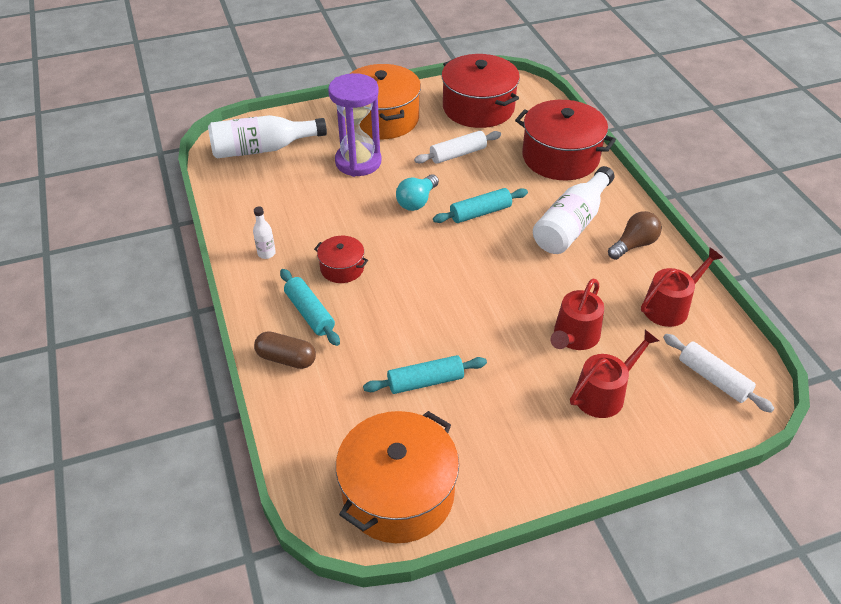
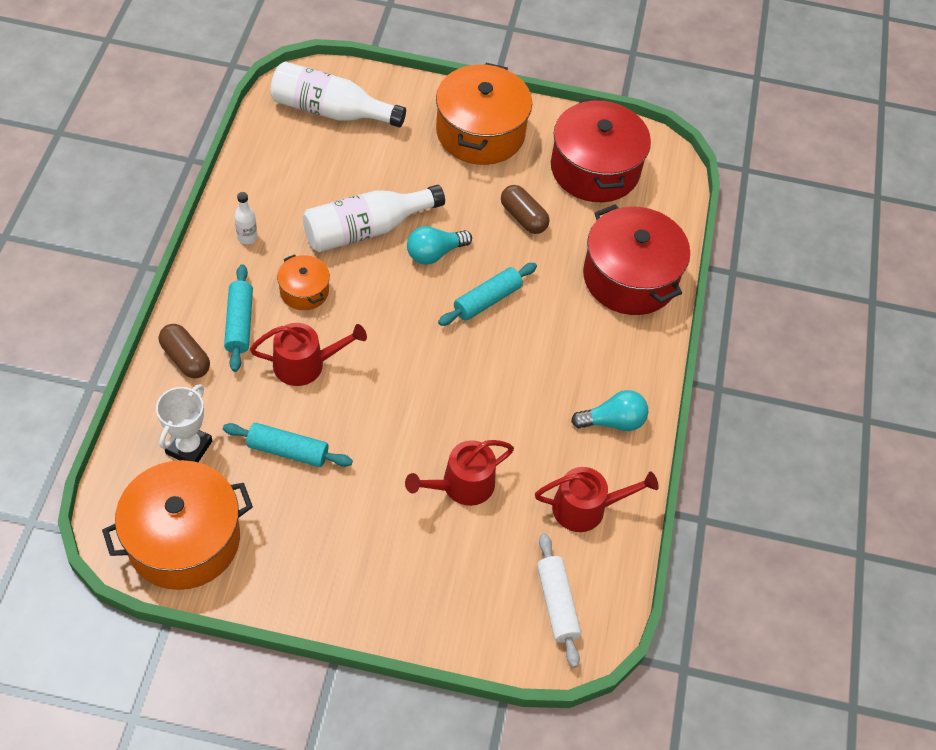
camera: 25 degrees right, 10 degrees up
red pot [314,236,368,283] -> orange pot [277,254,330,310]
purple hourglass [328,73,382,177] -> none
white rolling pin [414,131,501,164] -> brown capsule [501,185,549,234]
turquoise rolling pin [433,188,528,223] -> turquoise rolling pin turned 45 degrees counterclockwise [438,263,537,326]
white bottle [533,166,615,254] -> white bottle moved to [303,185,445,252]
red watering can [570,330,659,418] -> red watering can moved to [250,323,367,386]
brown light bulb [608,211,662,260] -> turquoise light bulb [571,390,648,431]
none -> white trophy [156,384,212,462]

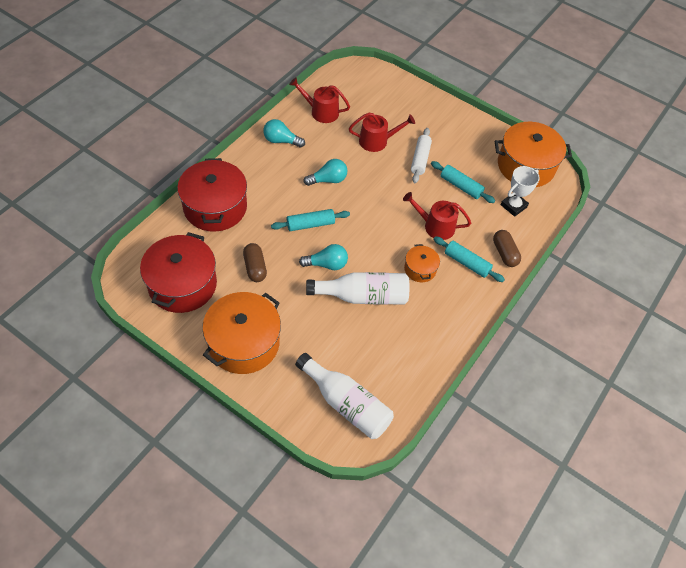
camera: 155 degrees left, 0 degrees up
turquoise rolling pin [224,264,253,372] -> turquoise rolling pin turned 75 degrees counterclockwise [434,236,505,282]
white bottle [235,192,257,244] -> none
white rolling pin [537,533,581,668] -> white rolling pin moved to [411,128,432,183]
none -> turquoise light bulb [304,159,347,186]

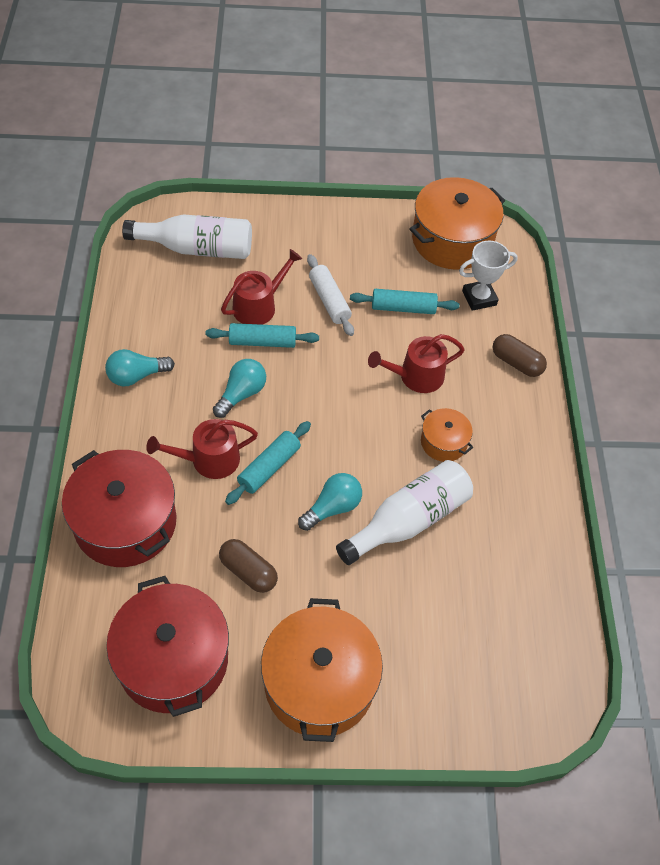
camera: 35 degrees left, 0 degrees up
red watering can [289,77,350,123] -> red watering can moved to [146,419,258,479]
white bottle [295,353,394,439] -> white bottle moved to [122,214,252,259]
turquoise rolling pin [434,236,505,282] -> turquoise rolling pin moved to [206,323,319,348]
white trophy [501,166,540,217] -> white trophy turned 60 degrees clockwise [459,241,518,311]

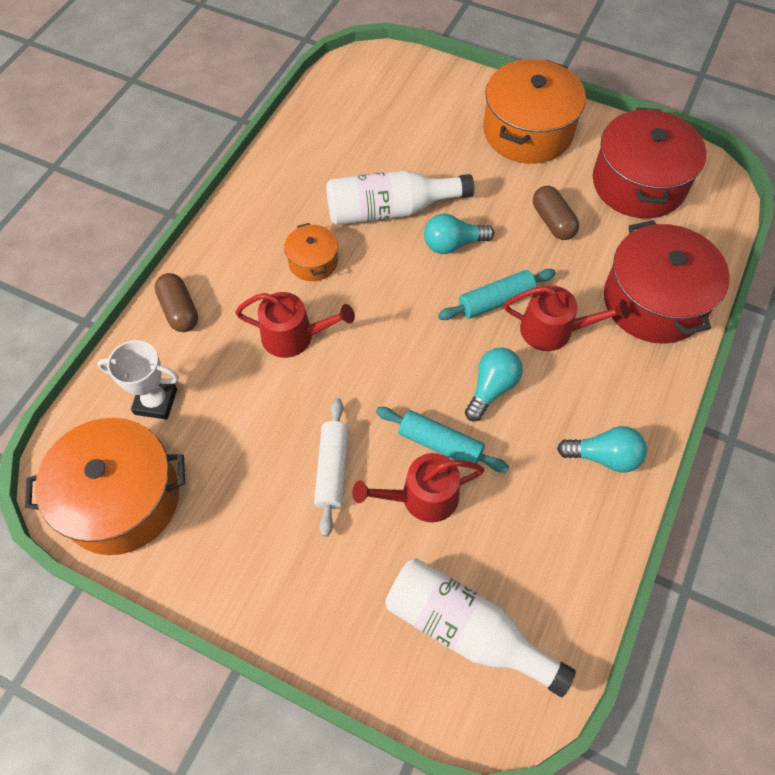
camera: 150 degrees left, 5 degrees up
turquoise light bulb [213,359,266,418] -> turquoise light bulb turned 150 degrees clockwise [465,348,523,421]
turquoise rolling pin [350,289,460,314] -> none

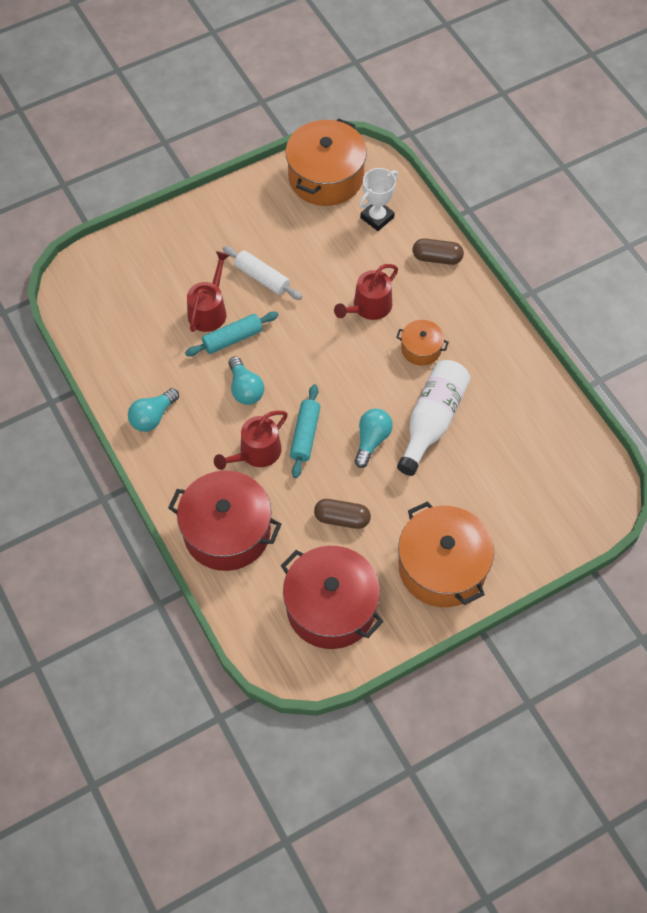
camera: 125 degrees right, 0 degrees up
white bottle [385,558,576,697] -> none

